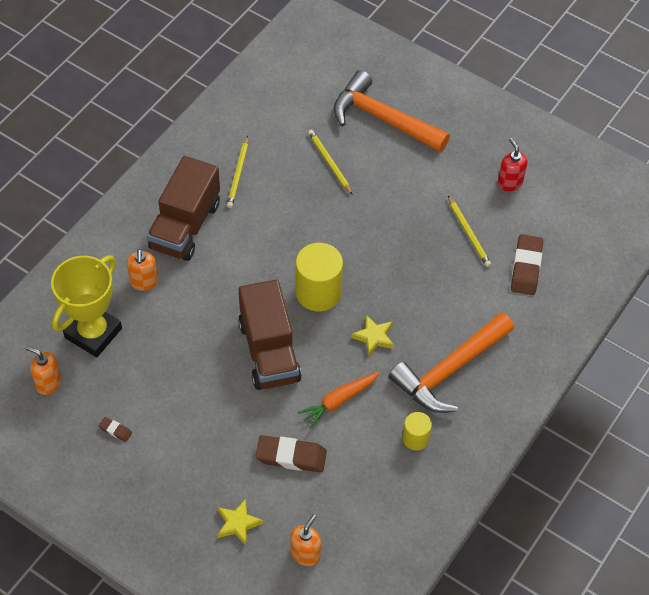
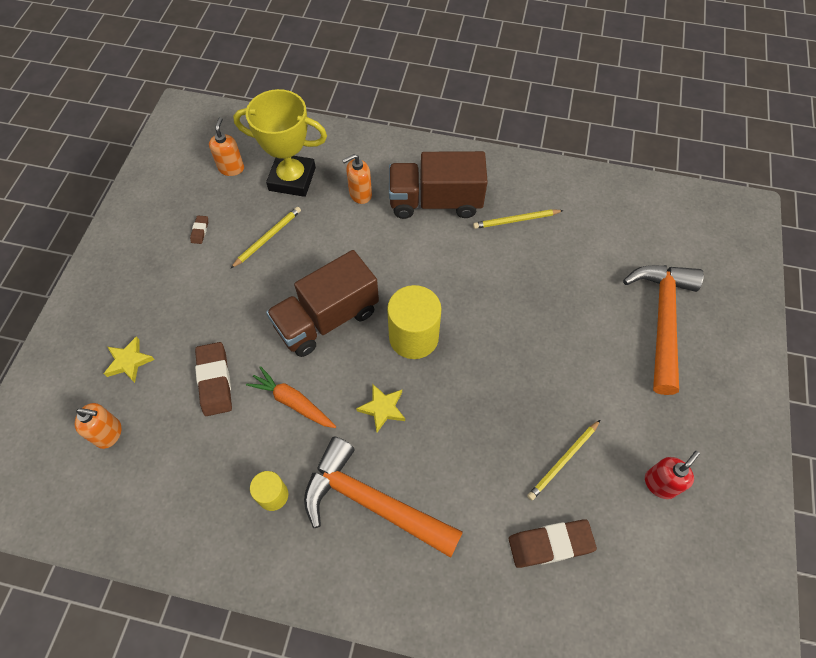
camera: 70 degrees right, 5 degrees up
yellow pencil [308,130,352,194] -> yellow pencil moved to [230,207,301,269]

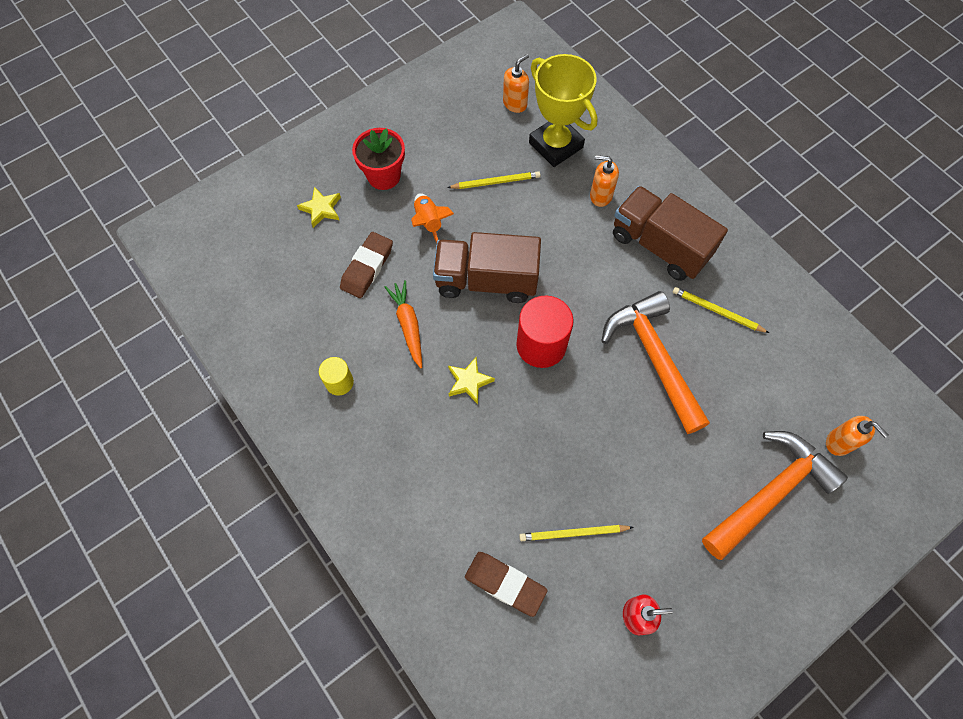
camera: 40 degrees right, 5 degrees up
orange soap dispenser [75,403,122,449] -> orange soap dispenser moved to [826,416,888,456]
brown eraser [190,216,208,244] -> none
orange hammer [304,437,463,558] -> orange hammer moved to [601,291,710,434]
yellow cylinder [387,285,442,359] -> red cylinder [516,296,574,368]
none -> red flower pot [352,128,405,190]
none -> orange rocket [411,193,454,244]

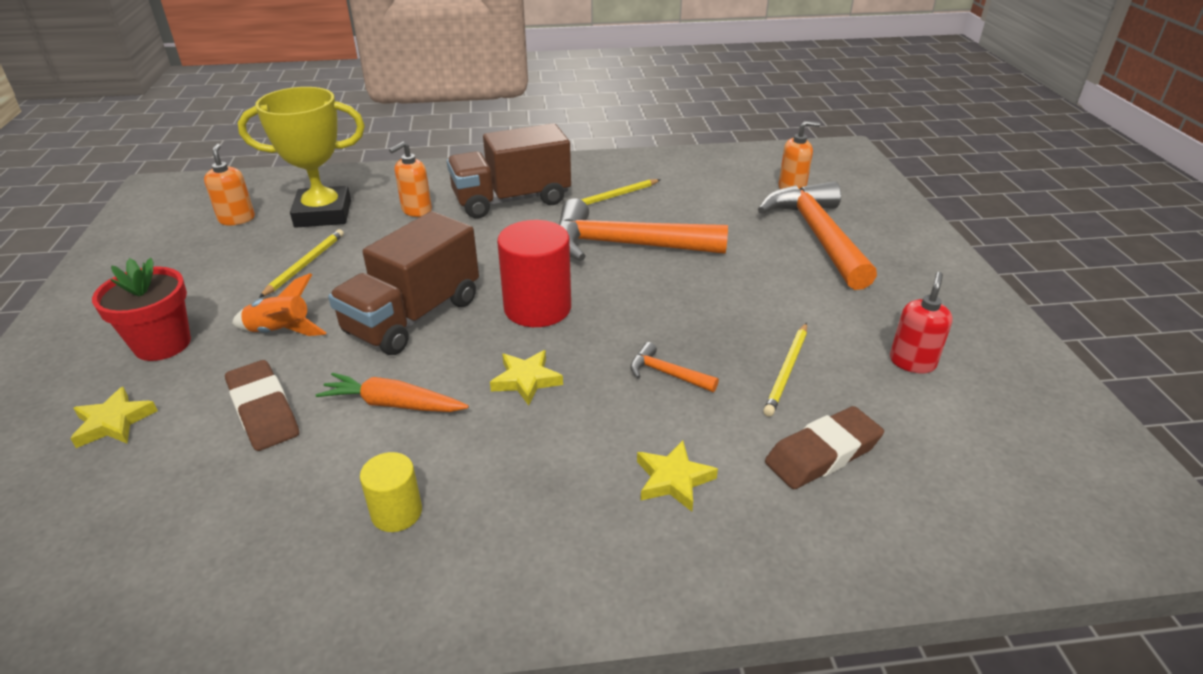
camera: 60 degrees left, 30 degrees down
none -> orange hammer [630,342,719,392]
none -> yellow star [637,440,718,512]

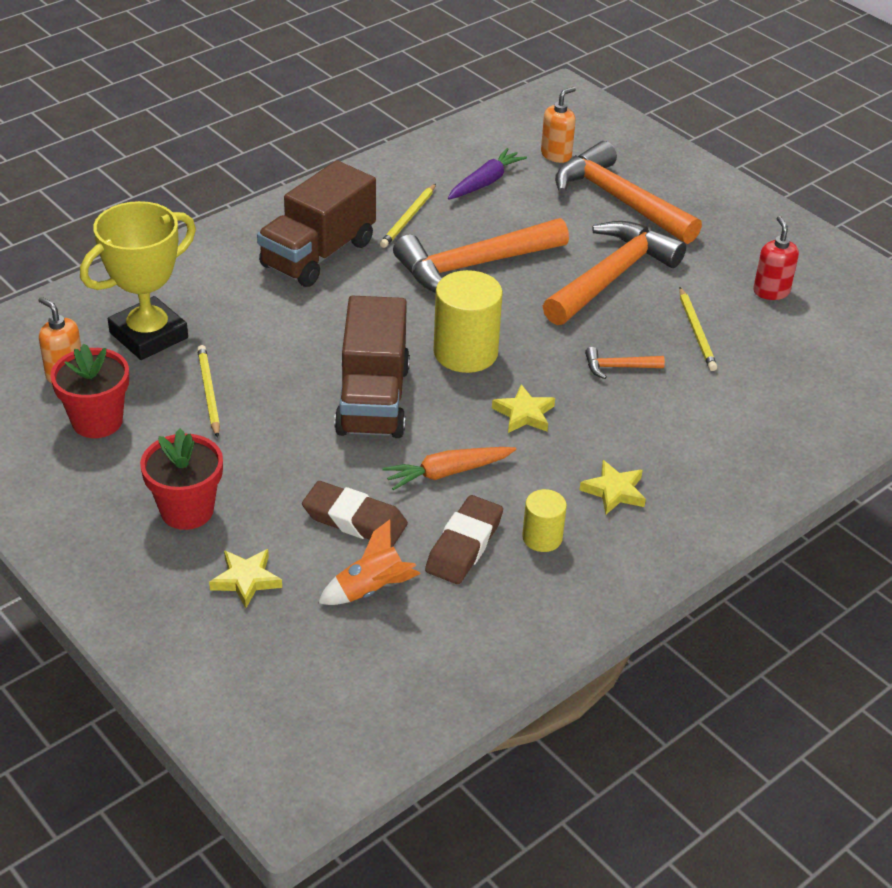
camera: 35 degrees left, 5 degrees up
orange rocket [232,273,326,336] -> orange rocket moved to [318,519,421,605]
orange soap dispenser [389,142,432,217] -> none
red cylinder [497,220,571,327] -> yellow cylinder [433,270,503,373]
yellow star [637,440,718,512] -> yellow star moved to [580,460,646,514]
brown eraser [765,406,884,489] -> brown eraser moved to [425,495,503,584]
none -> red flower pot [50,344,129,438]
none -> purple carrot [448,148,527,200]
none -> orange hammer [543,221,686,325]

